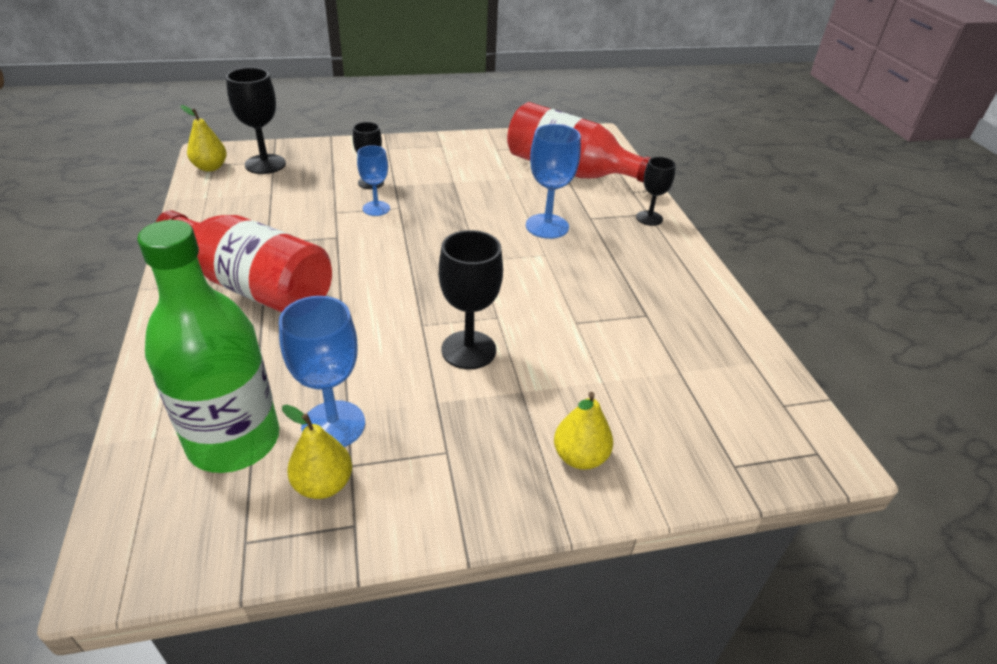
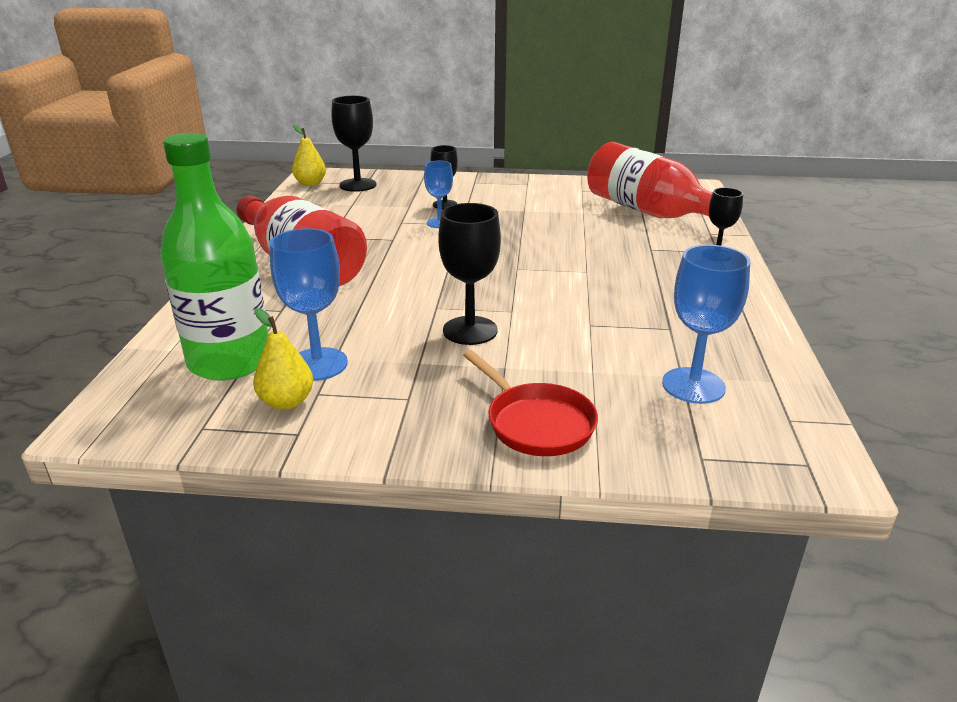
camera: 20 degrees right, 10 degrees down
blue goblet [526,124,581,239] -> blue goblet moved to [662,245,750,404]
yellow pear [554,392,613,470] -> red pan [463,350,598,456]

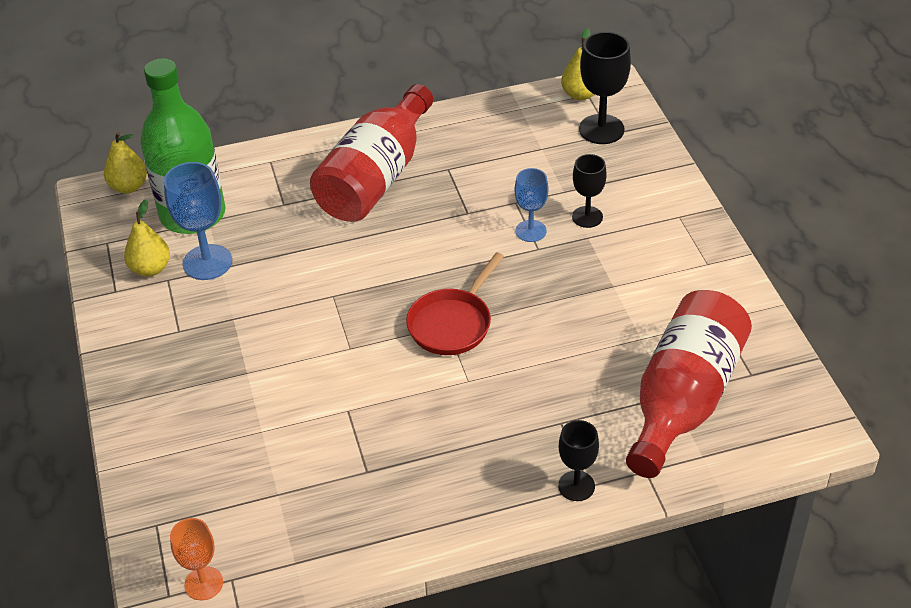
camera: 70 degrees right, 15 degrees up
black goblet [438,203,501,345] -> none
red pan [463,350,598,456] -> red pan moved to [406,252,504,355]
blue goblet [662,245,750,404] -> none
none -> yellow pear [104,132,147,193]
none -> orange goblet [170,518,223,600]

